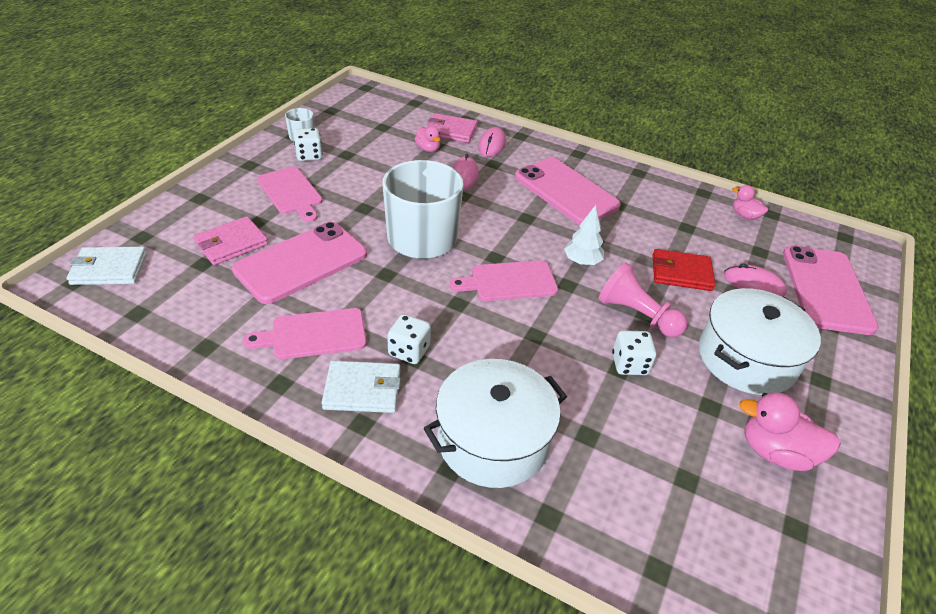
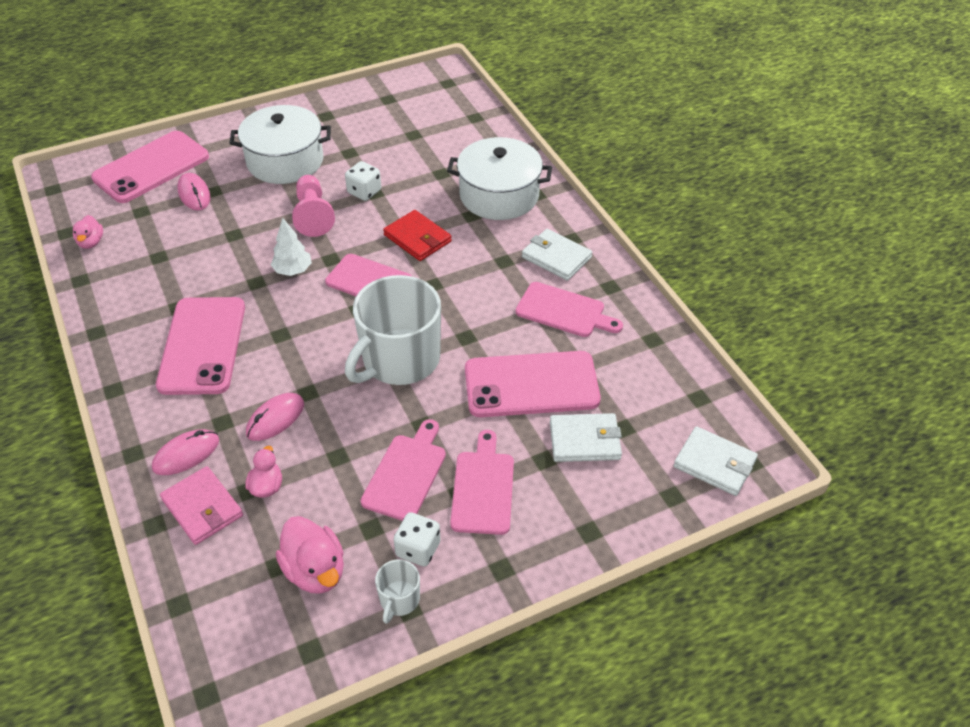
camera: 140 degrees left, 5 degrees up
pink wallet [193,216,268,265] -> white wallet [550,413,622,462]
white dice [387,314,431,364] -> none
red wallet [652,249,715,291] -> red wallet moved to [383,210,452,261]
pink duck [739,392,841,471] -> pink duck moved to [276,516,344,594]
none -> pink cutting board [361,419,446,521]

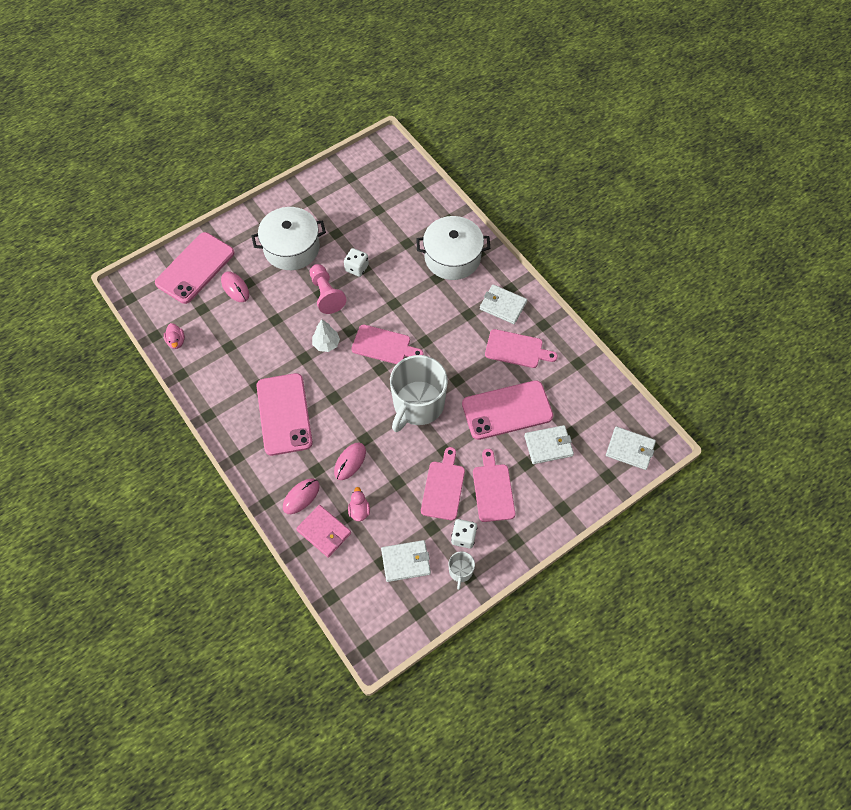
camera: 10 degrees left, 15 degrees up
pink duck [276,516,344,594] -> white wallet [381,540,431,582]
red wallet [383,210,452,261] -> none

